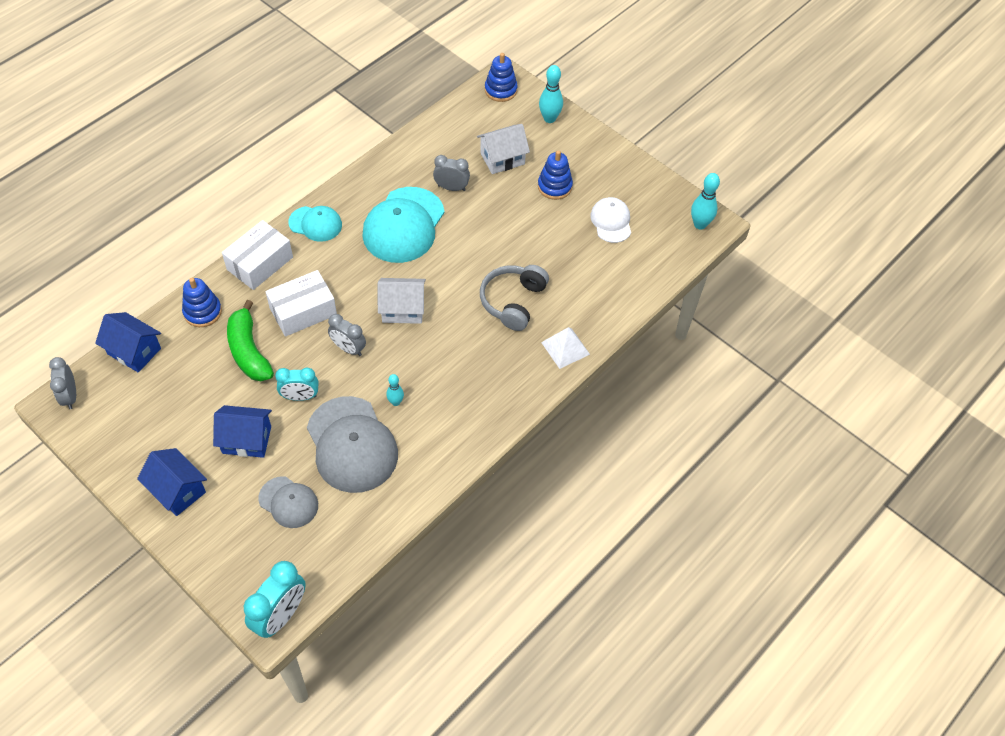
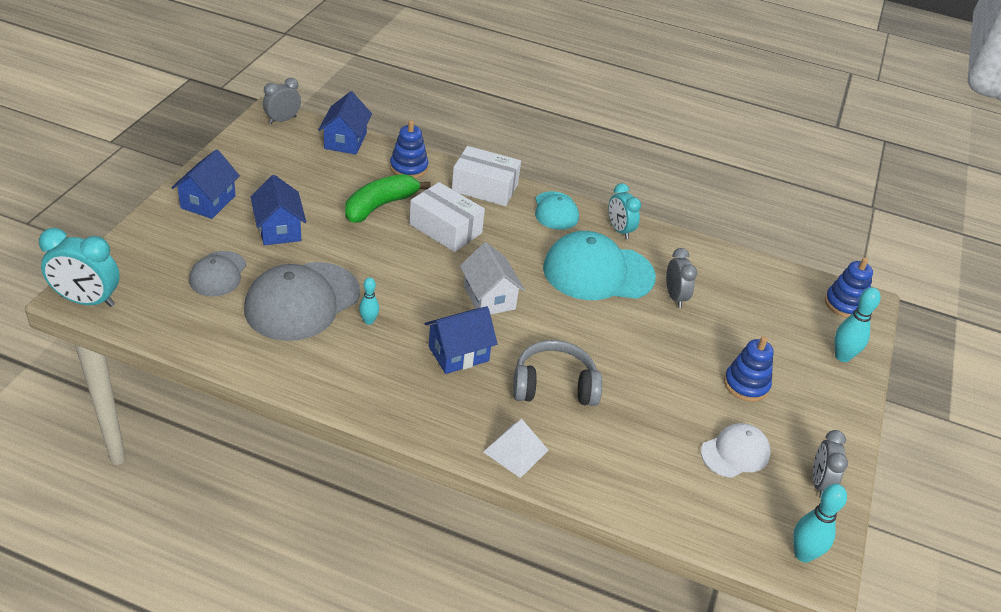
camera: 65 degrees right, 15 degrees down
turquoise clock [275,367,319,401] -> turquoise clock moved to [609,183,641,239]
grey clock [328,314,366,356] -> grey clock moved to [813,430,848,498]
white house [477,124,530,174] -> none
none -> blue house [425,306,497,374]

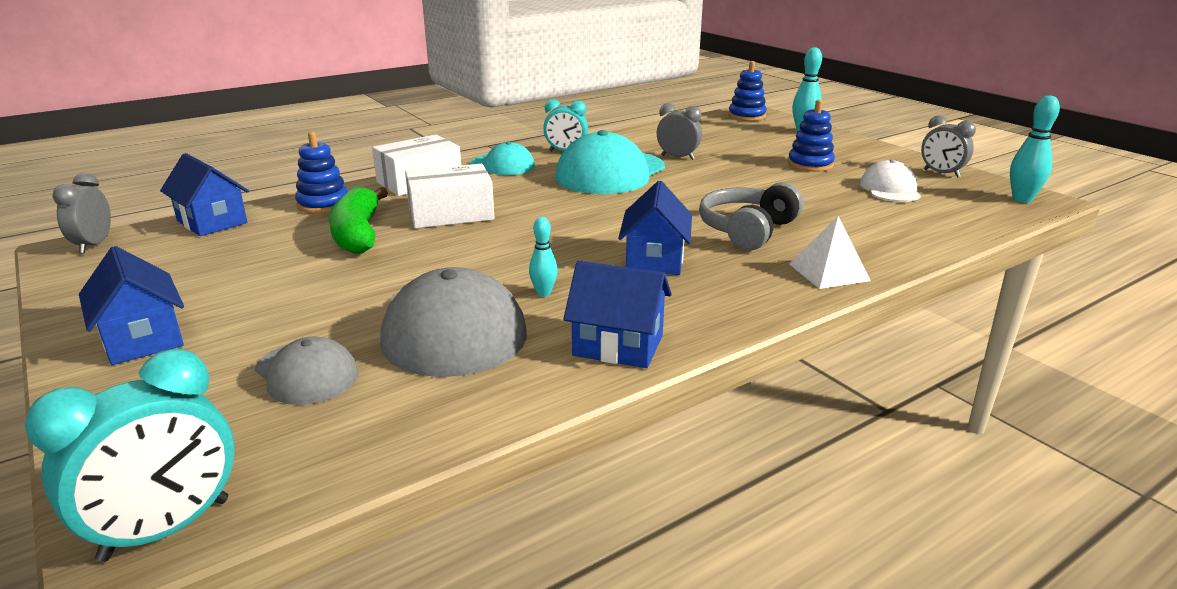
camera: 50 degrees left, 15 degrees down
blue house [251,175,306,245] -> blue house moved to [563,261,672,368]
white house [460,242,525,315] -> none

